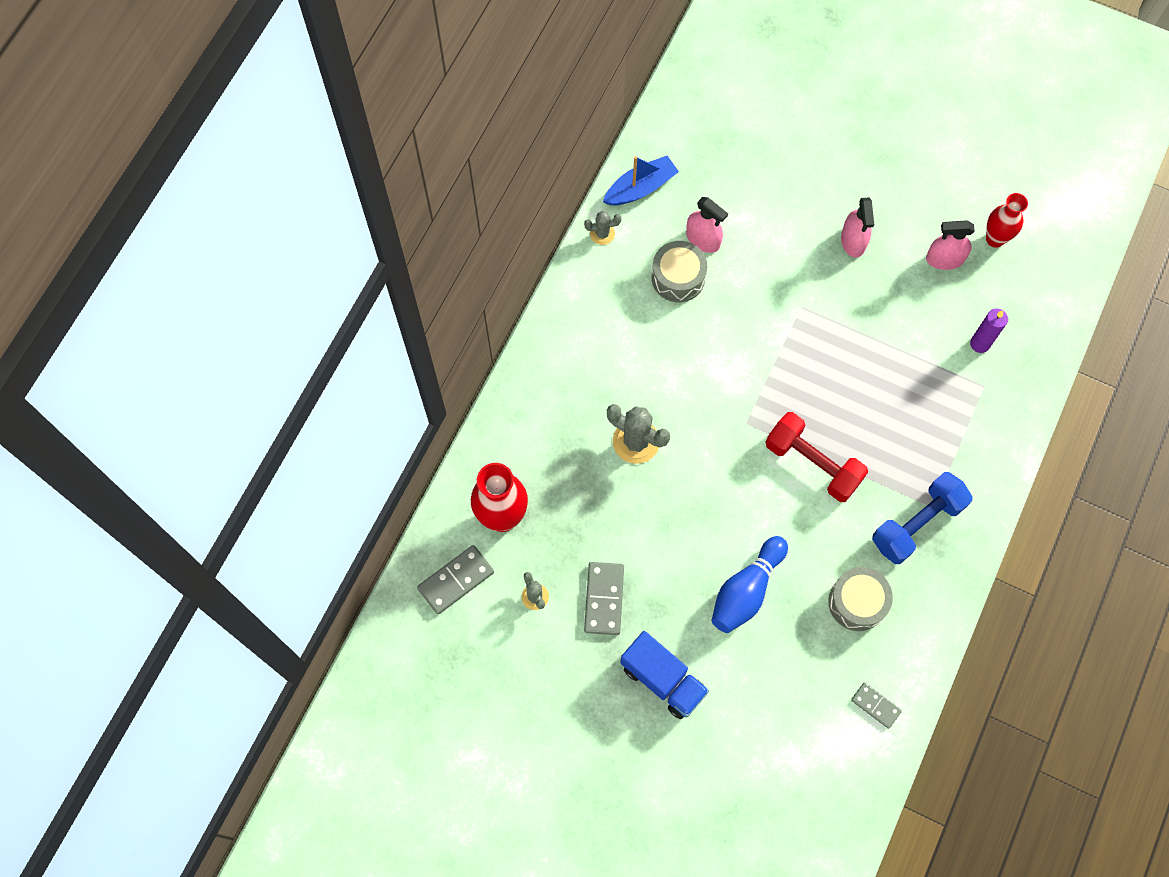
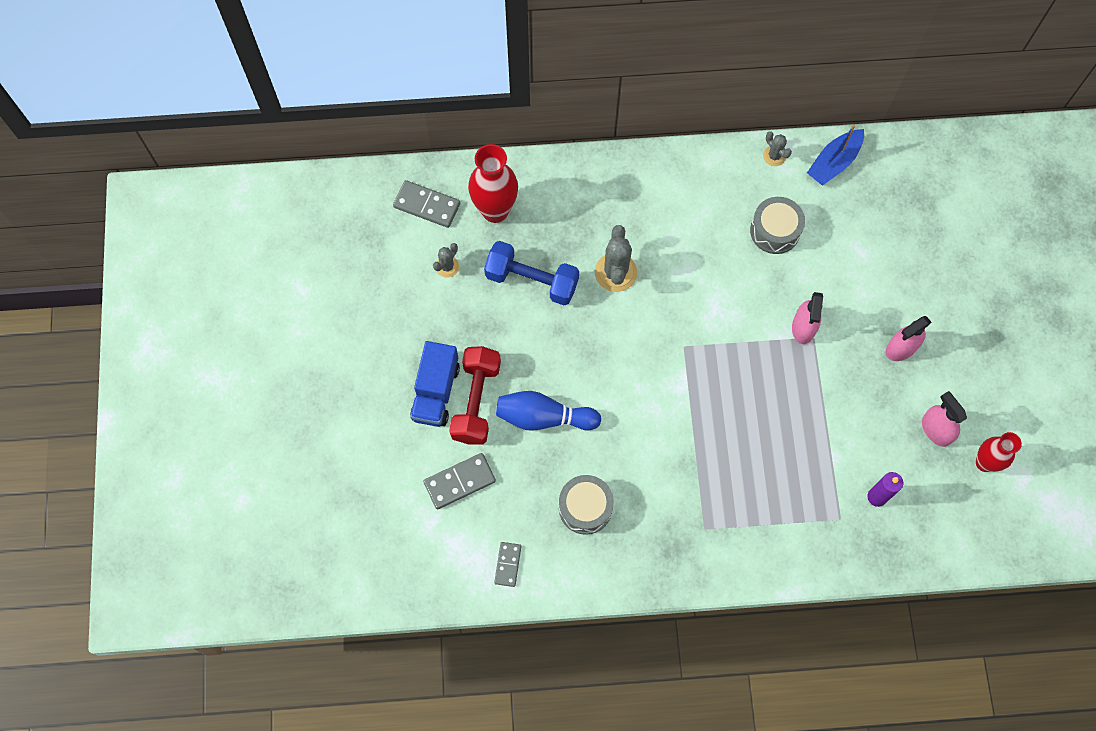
camera: 60 degrees right, 0 degrees up
grey domino [584,562,624,635] -> grey domino moved to [423,453,496,509]
blue boat [603,156,679,205] -> blue boat turned 105 degrees clockwise [807,125,864,186]
pink spray bottle [686,197,728,253] -> pink spray bottle moved to [792,292,823,344]
red dumbbell [765,412,868,502] -> red dumbbell moved to [449,346,501,444]
blue dumbbell [872,472,973,564] -> blue dumbbell moved to [484,241,579,305]

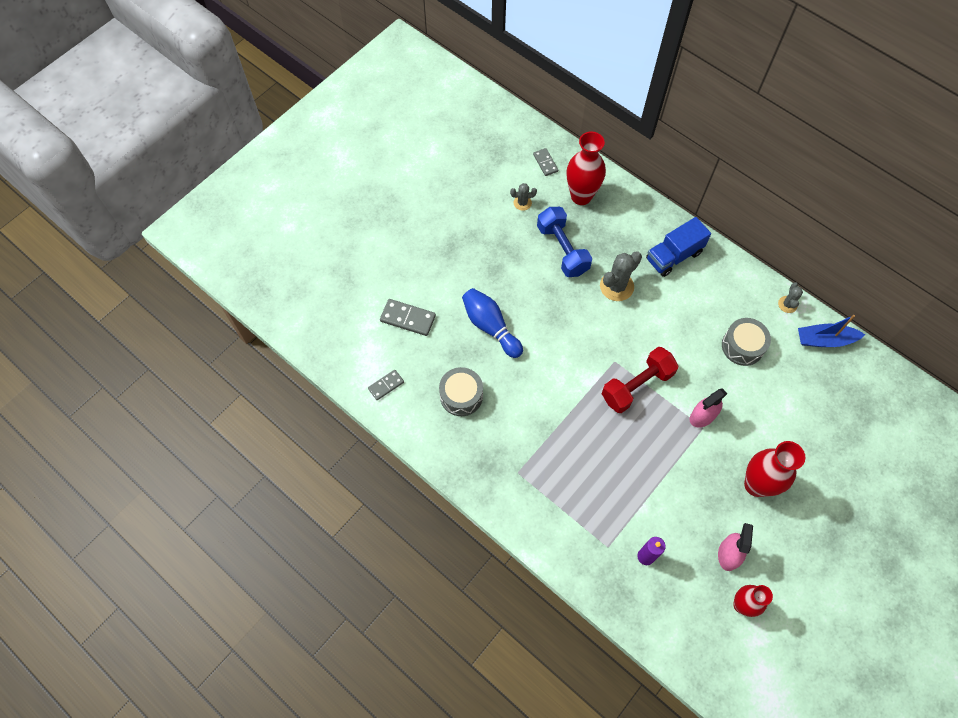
camera: 45 degrees right, 5 degrees down
grey domino [393,180,460,228] -> grey domino [533,148,558,176], size x0.63
blue truck [410,341,460,427] -> blue truck moved to [646,217,711,277]
red dumbbell [449,346,501,444] -> red dumbbell moved to [602,347,678,413]
pink spray bottle [886,316,932,361] -> red vase [744,441,805,497]

